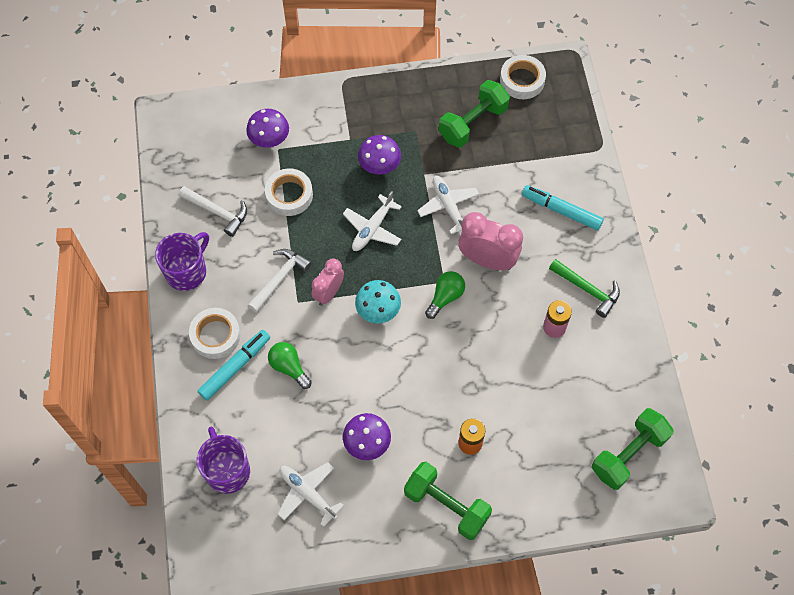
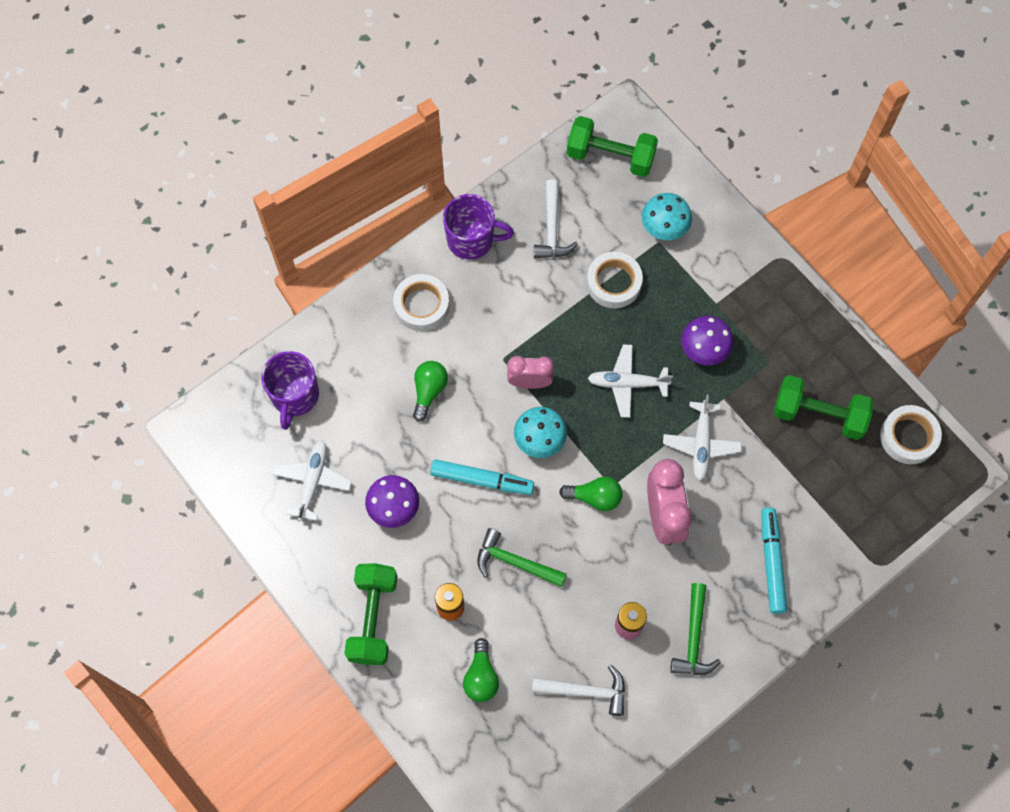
camera: 60 degrees right, 5 degrees up
turquoise marker [197,330,270,401] -> turquoise marker moved to [430,459,534,495]
purple mug [197,427,250,494] -> purple mug turned 150 degrees clockwise [261,351,319,430]
purple mushroom [246,109,289,148] -> turquoise mushroom [642,193,692,240]
white hammer [248,249,312,313] -> white hammer moved to [532,665,625,716]
white plane [417,176,479,234] -> white plane turned 150 degrees clockwise [663,395,742,480]
green dumbbell [592,408,673,490] -> green dumbbell moved to [567,116,658,177]
none -> green light bulb [463,638,499,702]
none -> green hammer [477,528,567,587]

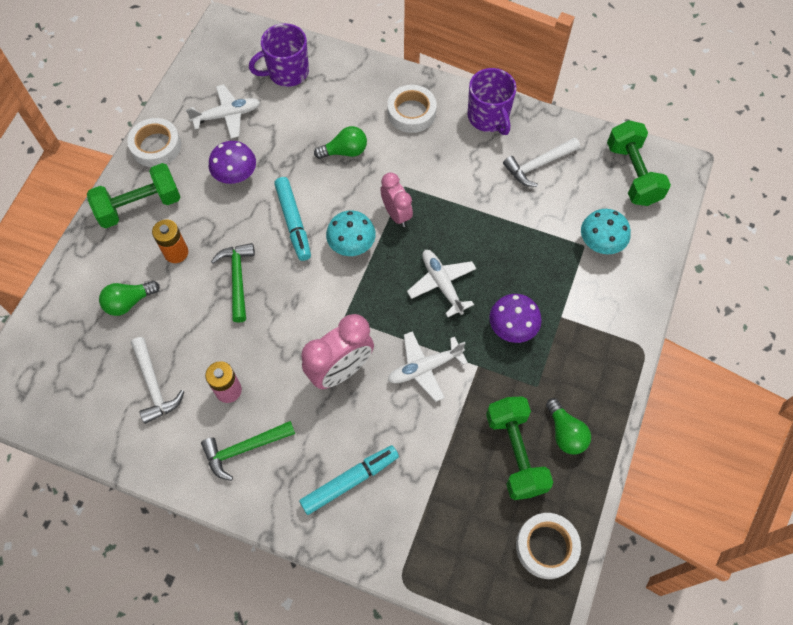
camera: 60 degrees right, 5 degrees down
green light bulb [559,477,623,511] -> green light bulb moved to [546,398,591,455]
white tape [586,252,643,308] -> white tape moved to [127,118,181,167]

